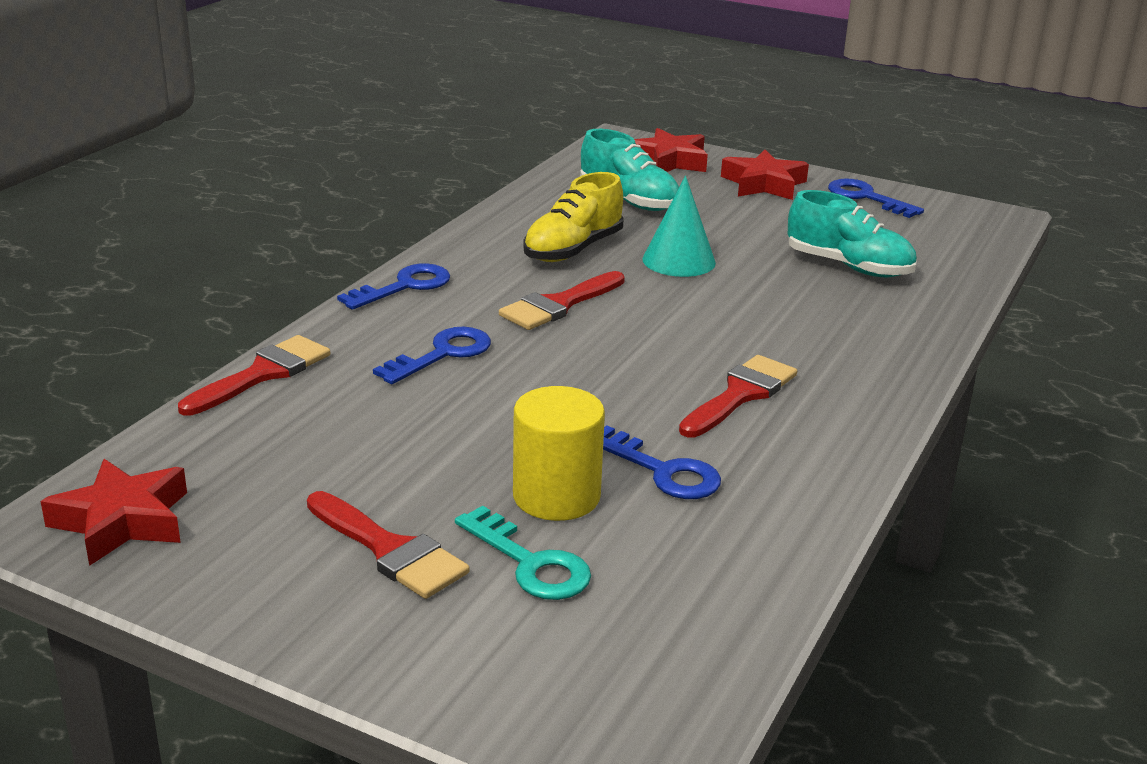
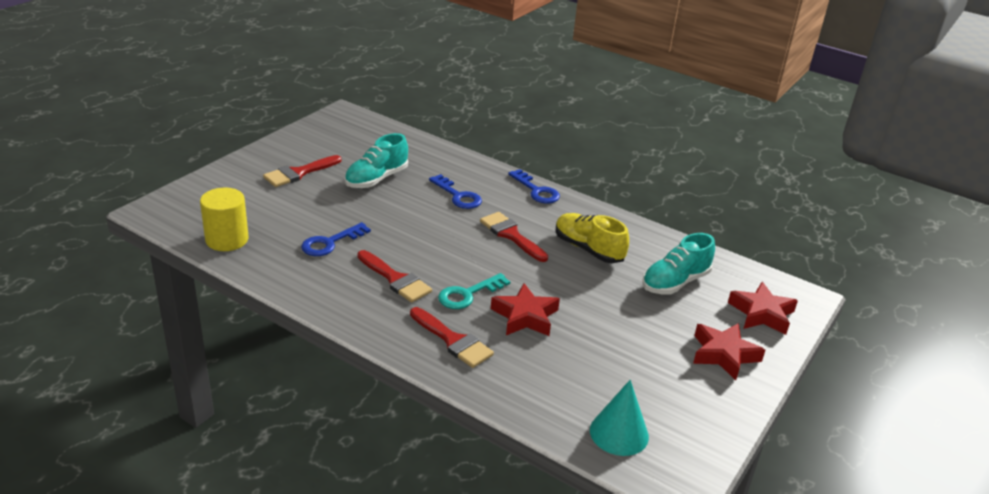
camera: 95 degrees right, 5 degrees up
red star [40,459,187,566] -> red star moved to [491,283,560,336]
red brush [178,335,330,416] -> red brush moved to [410,307,494,368]
turquoise key [455,506,591,600] -> turquoise key moved to [438,273,510,309]
yellow cylinder [513,386,605,521] -> yellow cylinder moved to [200,188,249,251]
turquoise cone [642,176,716,277] -> turquoise cone moved to [590,380,649,456]
turquoise shoe [788,190,917,277] -> turquoise shoe moved to [345,133,408,188]
blue key [828,178,924,218] -> none

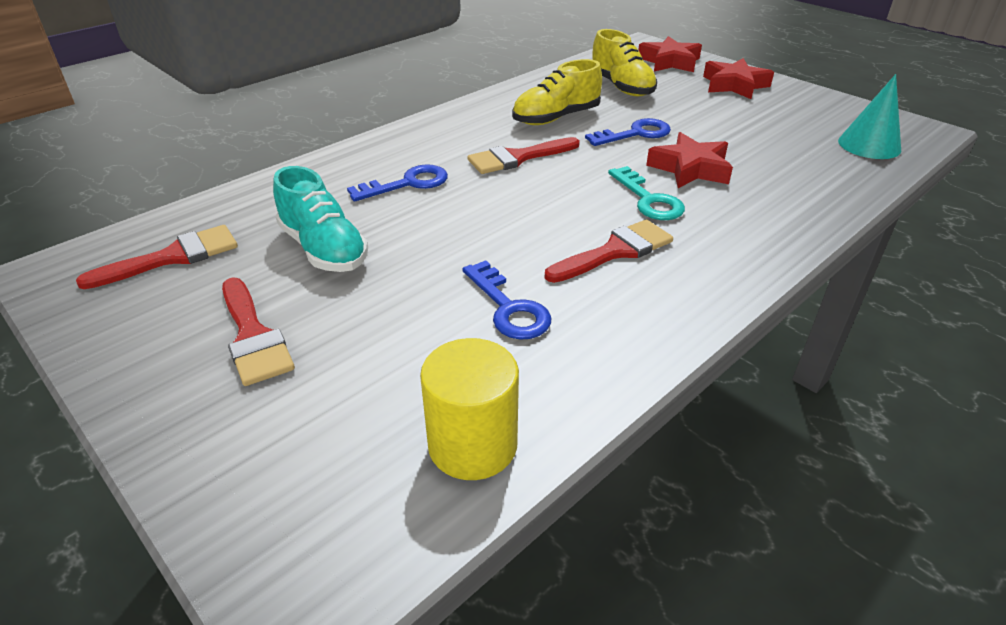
camera: 75 degrees left, 5 degrees up
red brush [410,307,494,368] -> red brush moved to [76,225,238,289]
blue key [508,169,560,204] -> blue key moved to [585,118,671,146]
turquoise shoe [642,233,715,294] -> yellow shoe [592,29,657,96]

